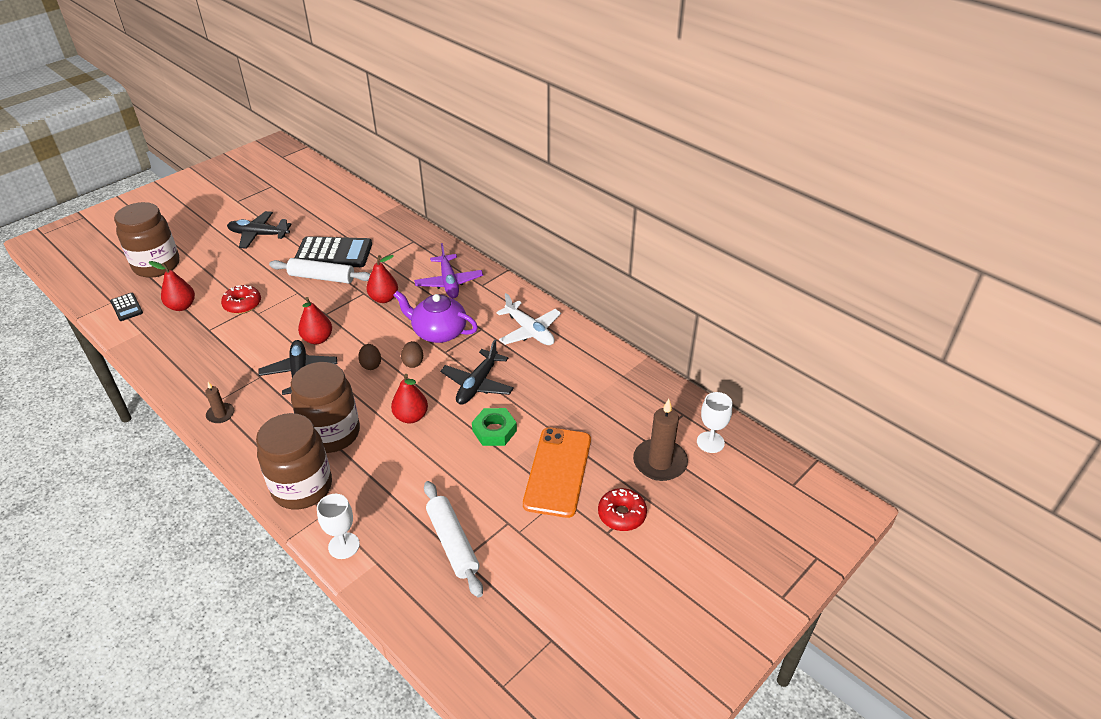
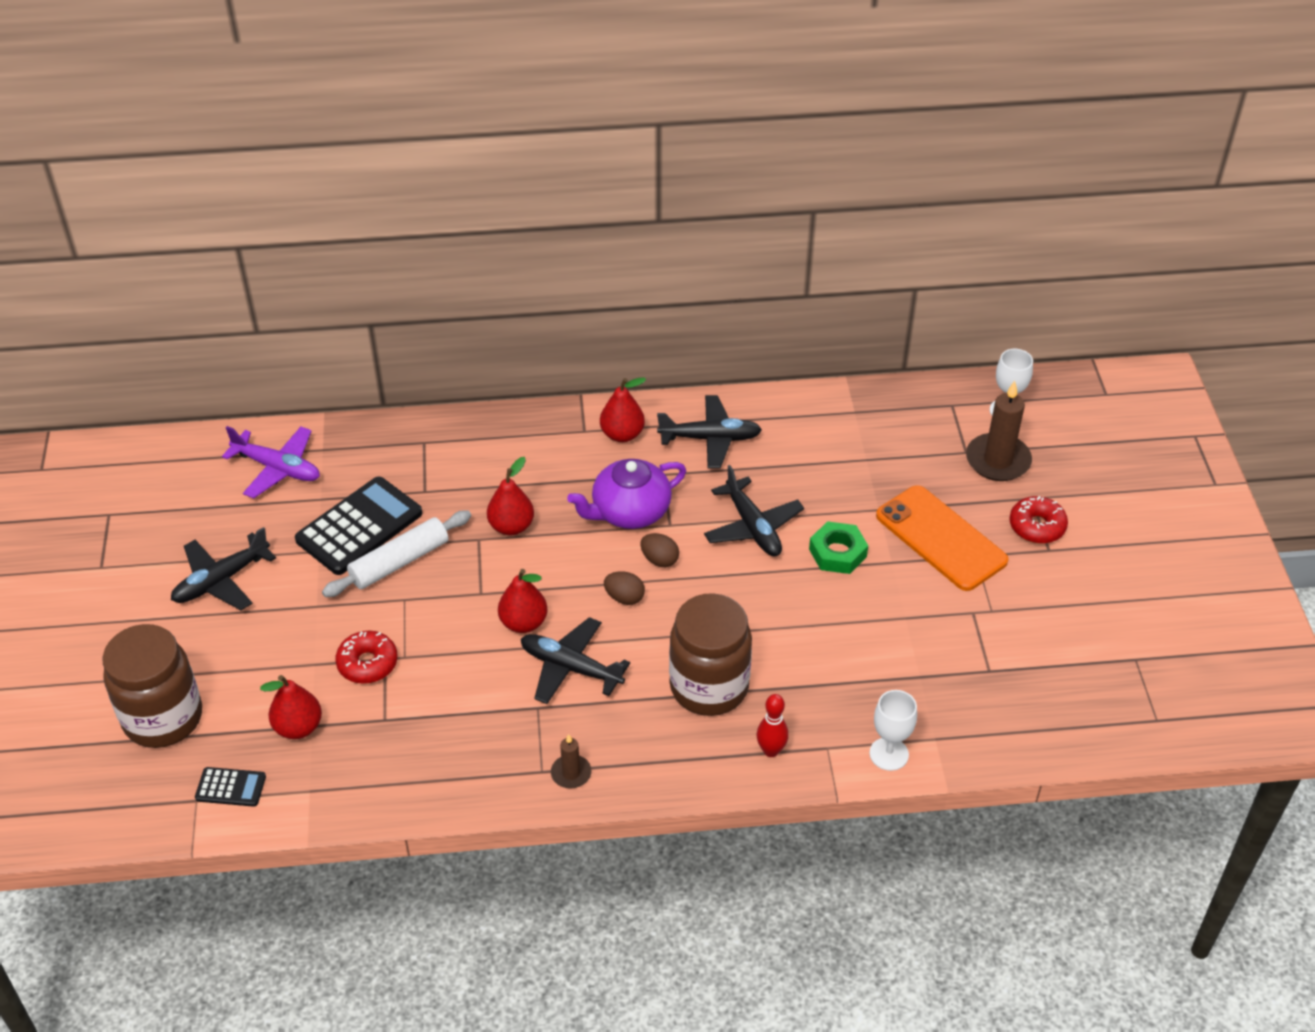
camera: 50 degrees left, 5 degrees up
brown jar [256,413,332,509] -> red bowling pin [757,694,789,757]
red pear [391,374,428,423] -> red pear moved to [600,378,646,442]
purple plane [414,243,483,298] -> purple plane moved to [222,426,320,498]
white rolling pin [424,481,483,598] -> none
white plane [496,293,561,345] -> black plane [657,395,762,469]

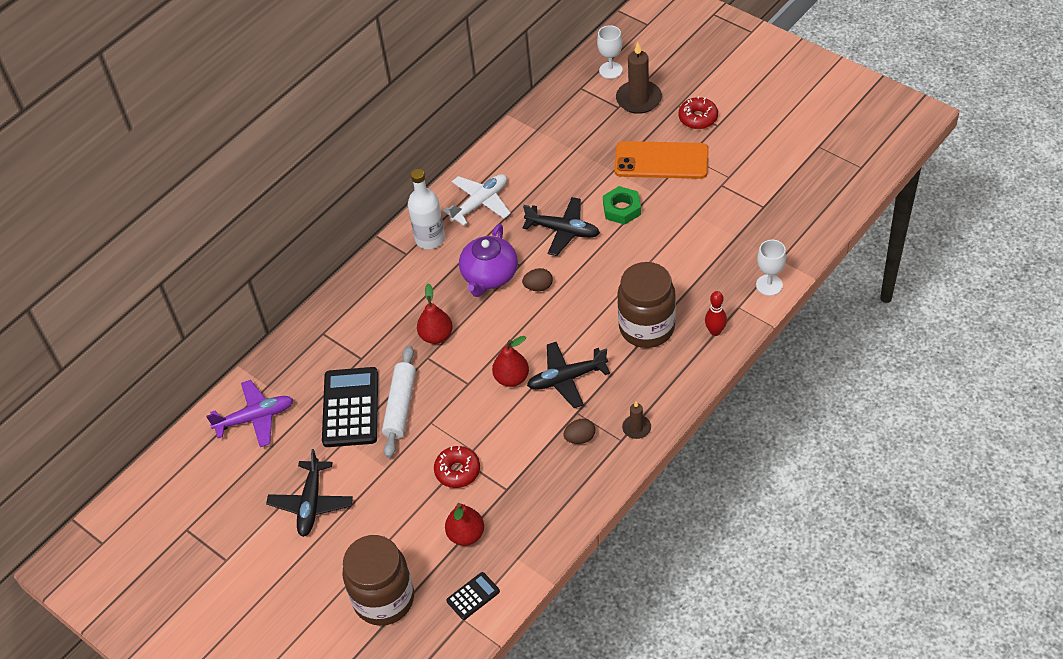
camera: 40 degrees left, 5 degrees up
red pear [600,378,646,442] -> white bottle [408,169,445,249]
brown egg [604,571,645,605] -> brown egg moved to [563,418,595,444]
black plane [657,395,762,469] -> white plane [443,174,511,226]

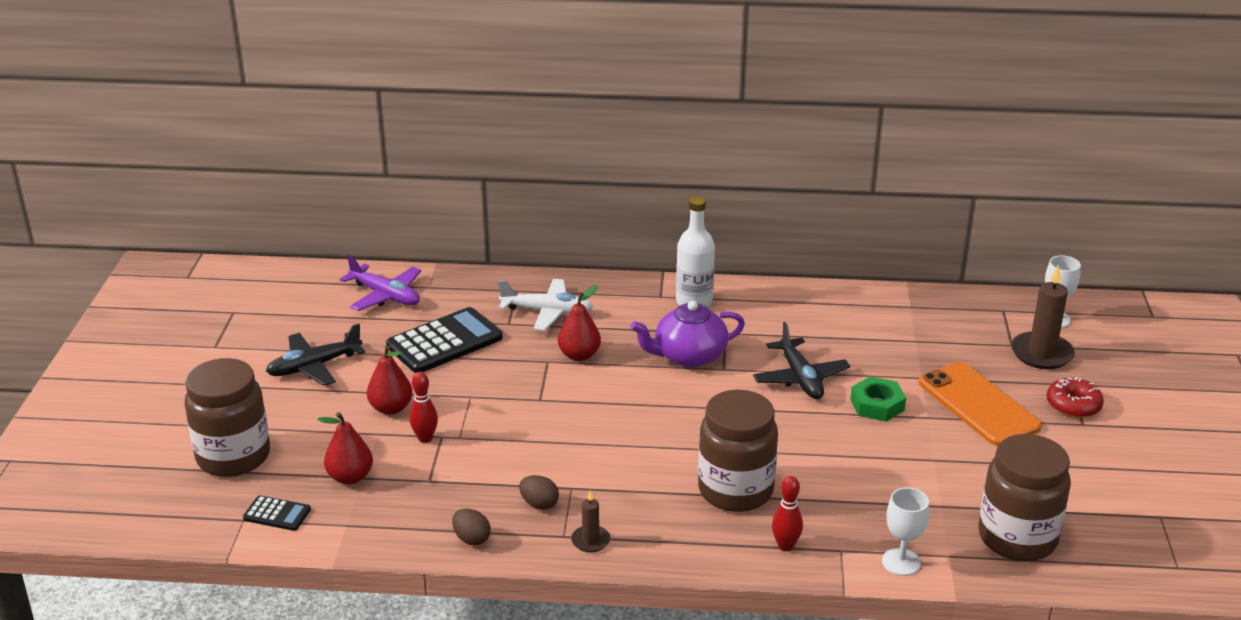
camera: 50 degrees right, 20 degrees down
white rolling pin [382,345,416,458] -> none
red donut [434,446,480,488] -> red bowling pin [409,372,438,443]
white plane [443,174,511,226] -> white plane moved to [498,279,593,331]
red pear [492,336,529,387] -> red pear moved to [367,345,413,415]
brown egg [522,268,553,291] -> brown egg moved to [452,509,491,546]
black plane [527,342,610,408] -> none
none -> brown jar [978,434,1071,561]

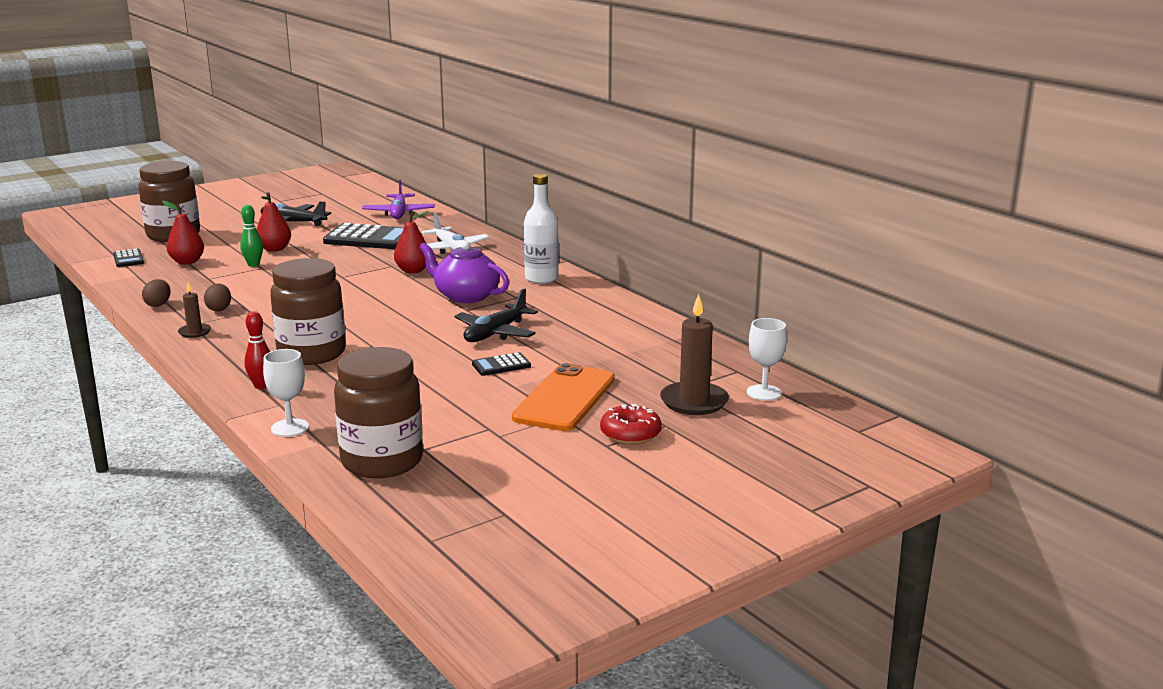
camera: 50 degrees right, 10 degrees down
red bowling pin [409,372,438,443] -> green bowling pin [240,205,263,267]
green nut [850,376,906,422] -> black calculator [472,352,531,376]

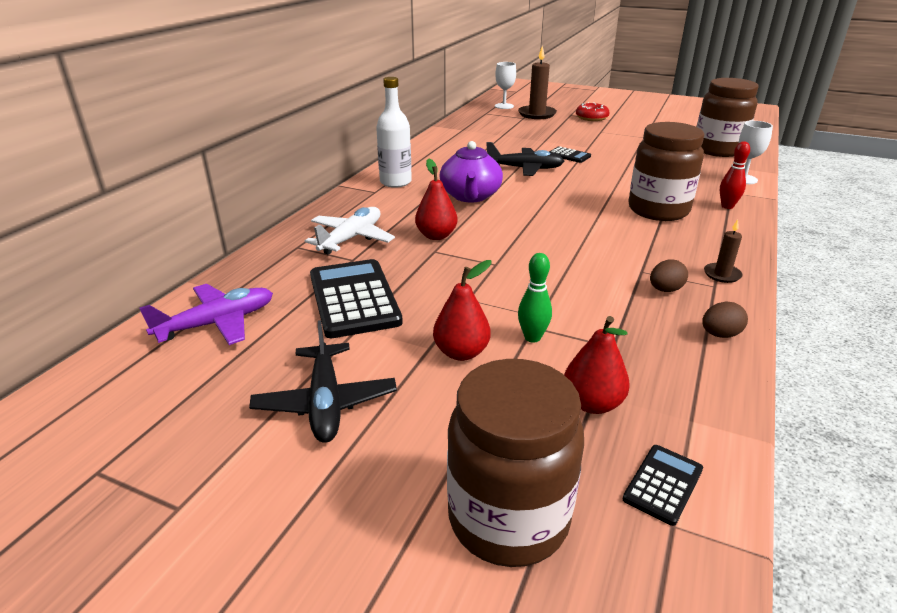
camera: 120 degrees left, 10 degrees up
orange phone [512,363,615,431] -> none

